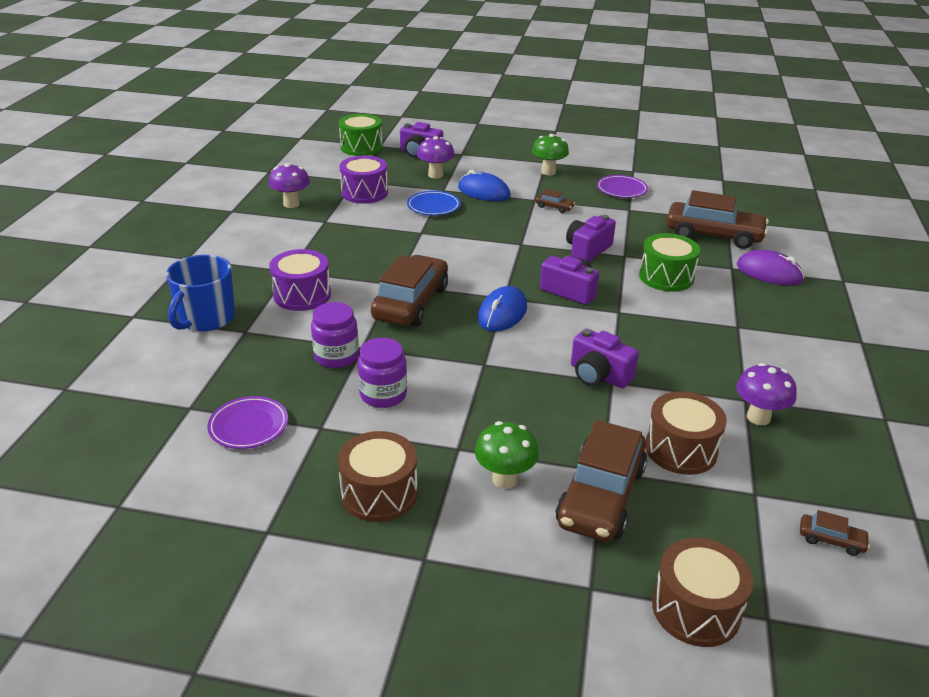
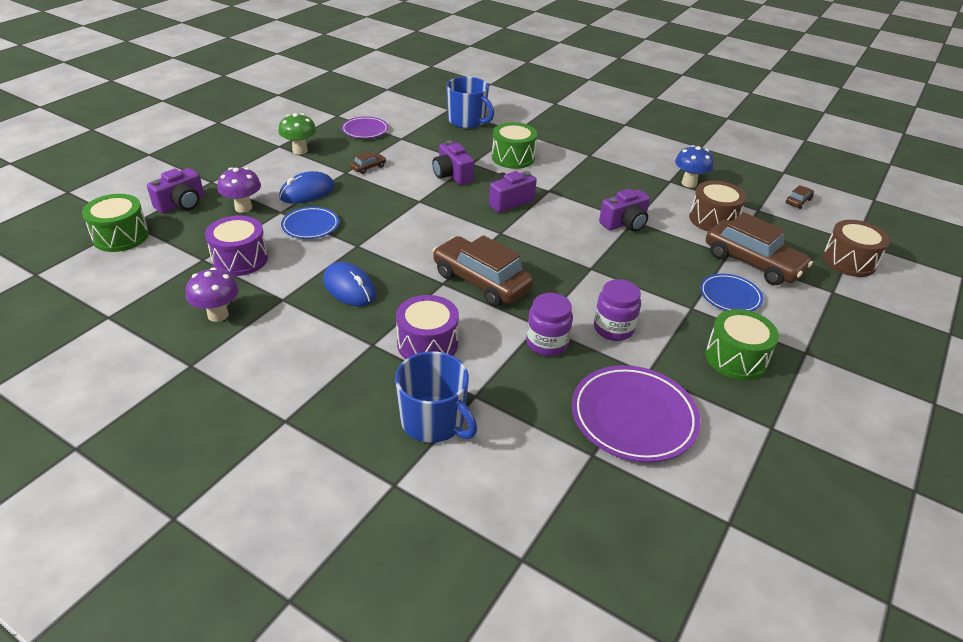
camera: 70 degrees left, 5 degrees up
purple plate [207,396,288,449] -> purple plate [572,365,701,463], size x1.70
brown drum [338,431,418,522] -> green drum [705,309,779,380]
green mushroom [475,421,539,489] -> blue plate [700,274,763,311]
blue mouse [478,286,527,332] -> blue mouse moved to [323,262,376,306]
brown car [667,190,769,249] -> blue mug [446,77,494,129]
purple mushroom [736,363,797,425] -> blue mushroom [675,145,714,188]
purple mouse [737,250,804,286] -> none

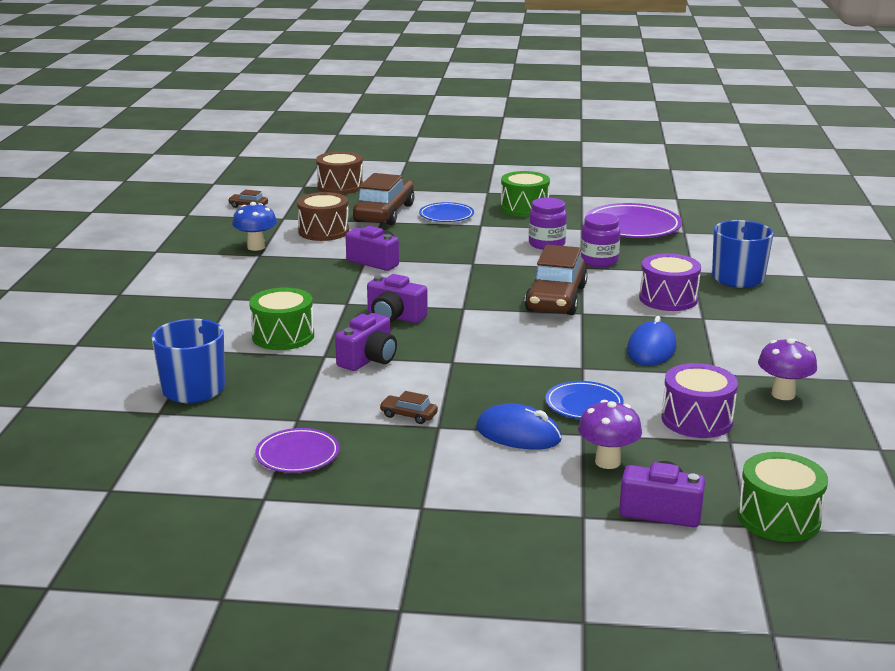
camera: 115 degrees left, 15 degrees down
green mushroom [278,113,316,155] -> none

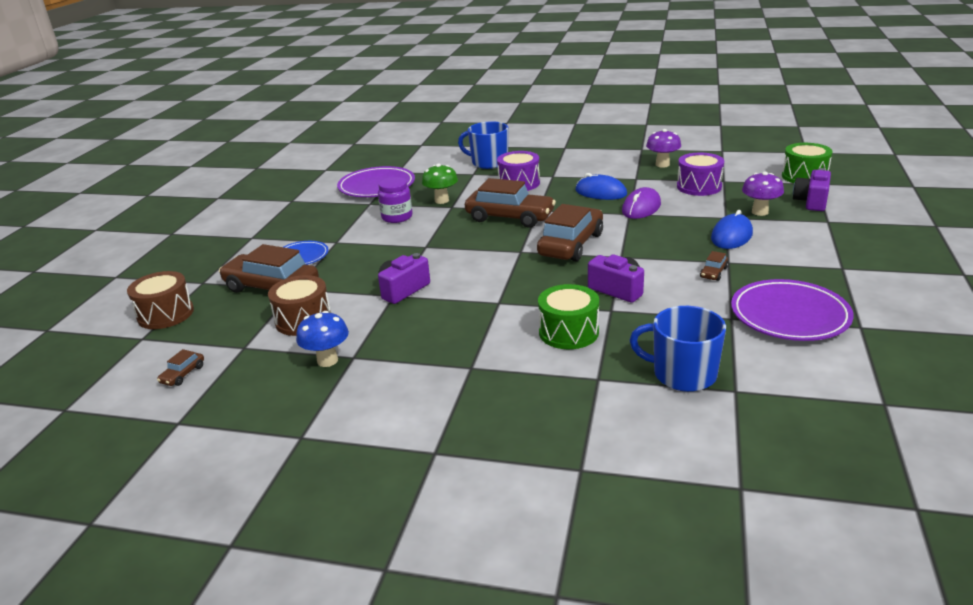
camera: 80 degrees left, 5 degrees up
purple plate [255,428,339,473] -> purple plate [731,279,854,341], size x1.70
purple camera [367,274,428,323] -> none
green drum [501,171,550,217] -> none
blue plate [545,381,624,419] -> none
purple jar [581,213,621,267] -> green mushroom [422,164,458,204]
none -> brown car [537,204,603,261]
none -> purple mouse [622,187,661,219]

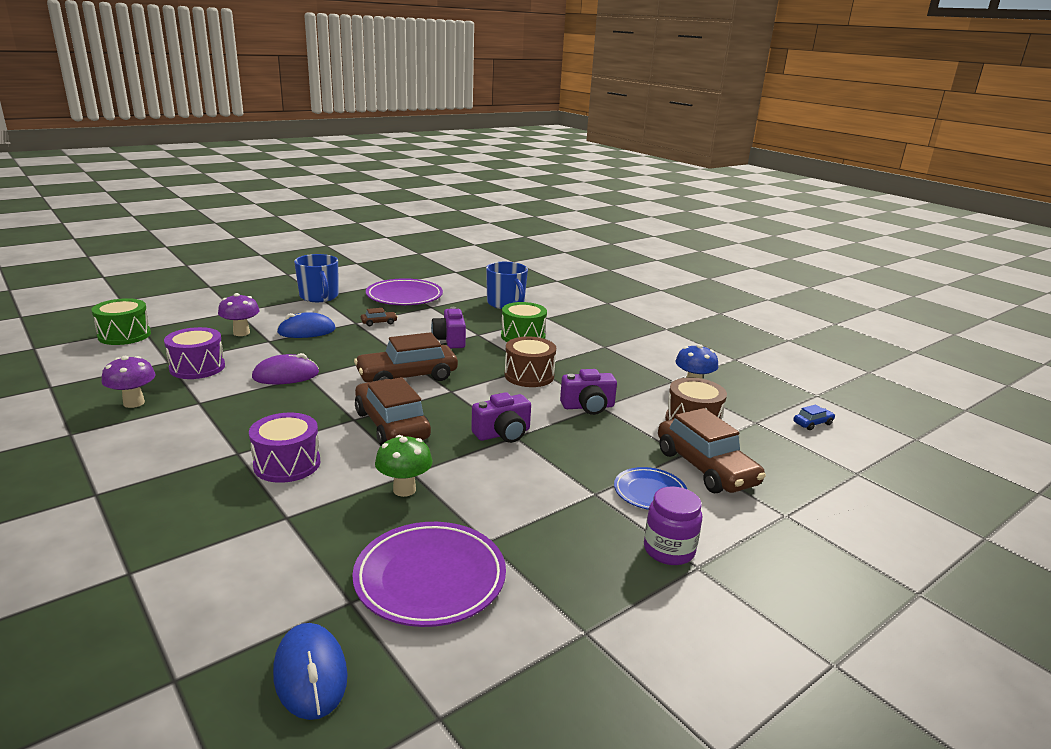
camera: 145 degrees left, 5 degrees down
brown drum [127,271,194,329] -> brown drum moved to [505,337,556,387]
brown car [157,349,204,386] -> blue car [793,405,835,430]
purple jar [378,177,413,223] -> purple jar moved to [644,486,702,565]
blue mug [458,121,508,169] -> blue mug moved to [294,254,338,302]
blue mouse [575,173,627,200] -> blue mouse moved to [273,623,348,720]
purple camera [793,168,831,211] -> purple camera moved to [471,392,531,443]

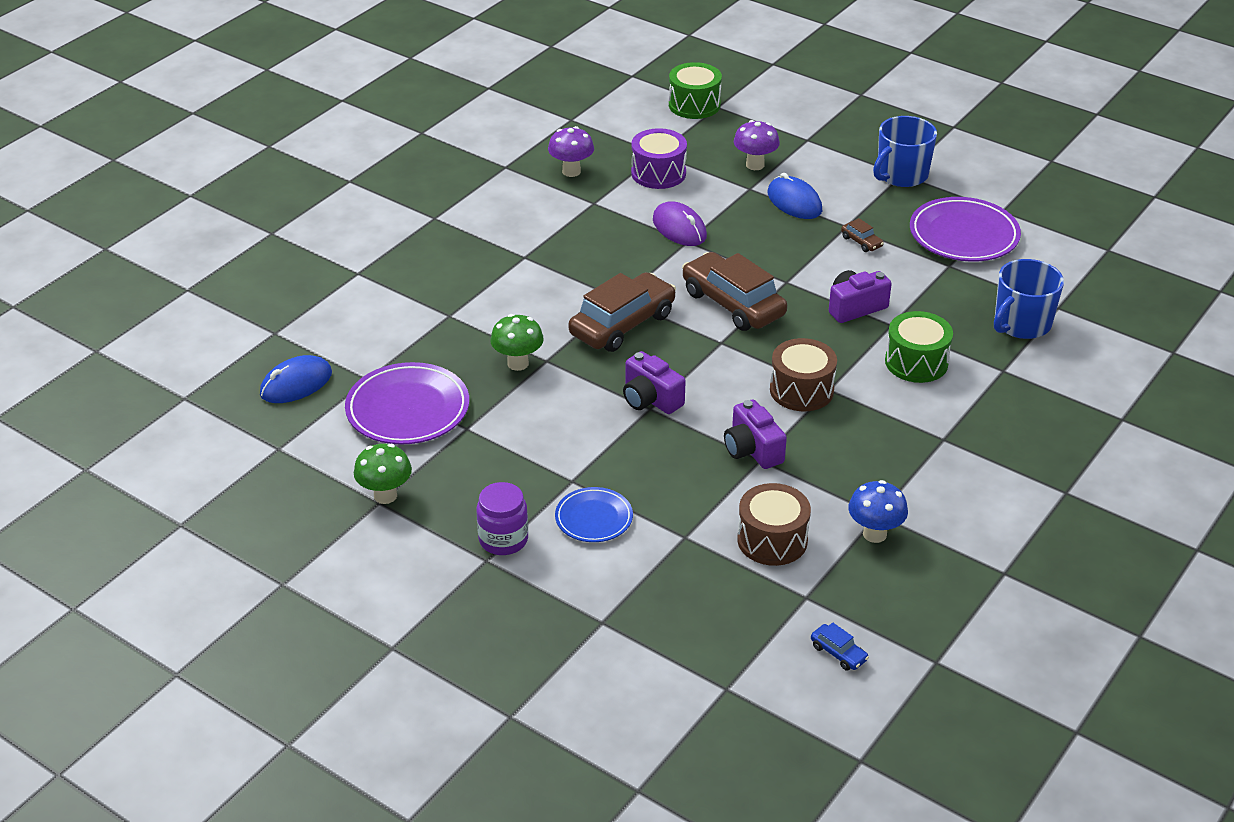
camera: 75 degrees right, 15 degrees up
purple drum [249,413,320,483] -> none
brown car [658,408,766,493] -> none
none -> green mushroom [354,444,412,504]

